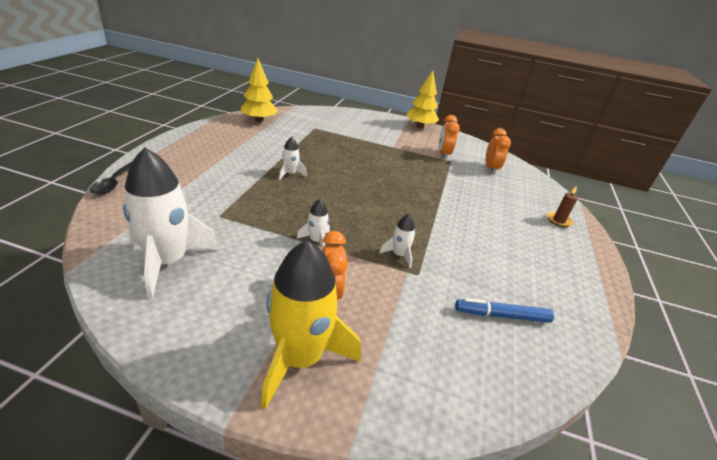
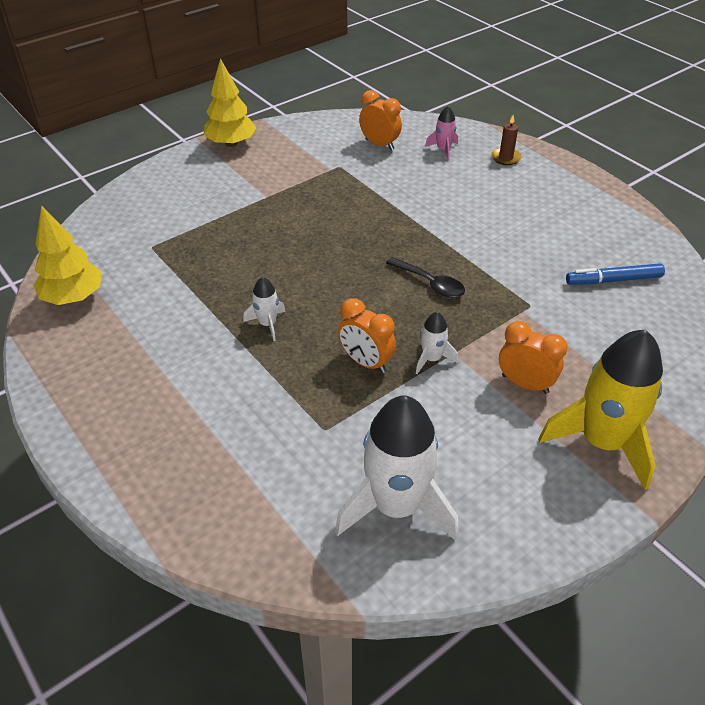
camera: 50 degrees left, 10 degrees up
black spoon [90,162,132,195] -> black spoon moved to [386,257,465,298]
white rocket [379,214,415,268] -> none
orange clock [439,115,460,160] -> orange clock moved to [338,298,396,373]
blue marker [455,298,554,323] -> blue marker turned 45 degrees clockwise [566,263,665,285]
none -> pink rocket [425,106,458,161]

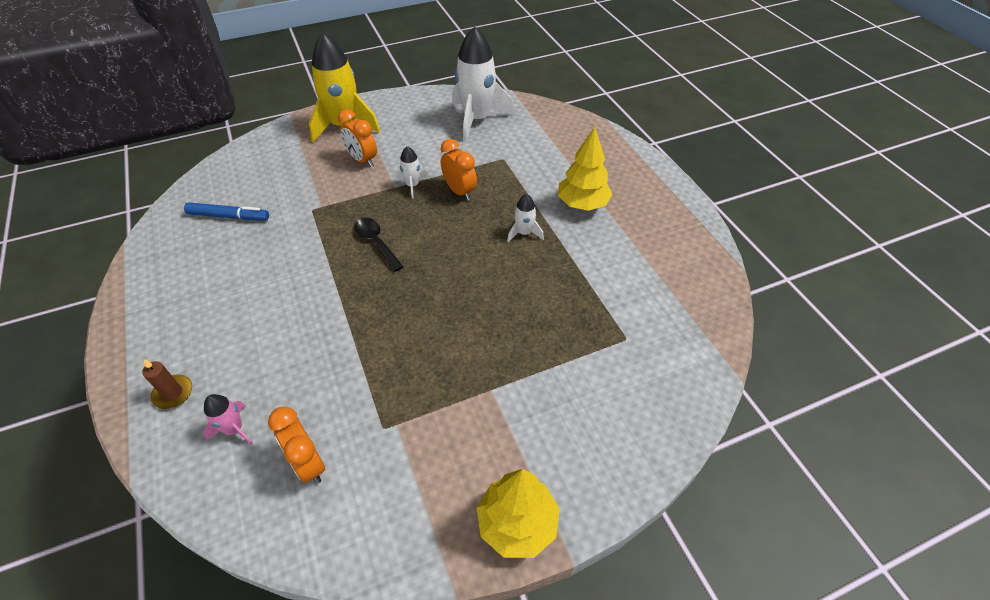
camera: 165 degrees left, 5 degrees up
yellow tree [34,205,102,305] -> yellow tree moved to [558,127,613,211]

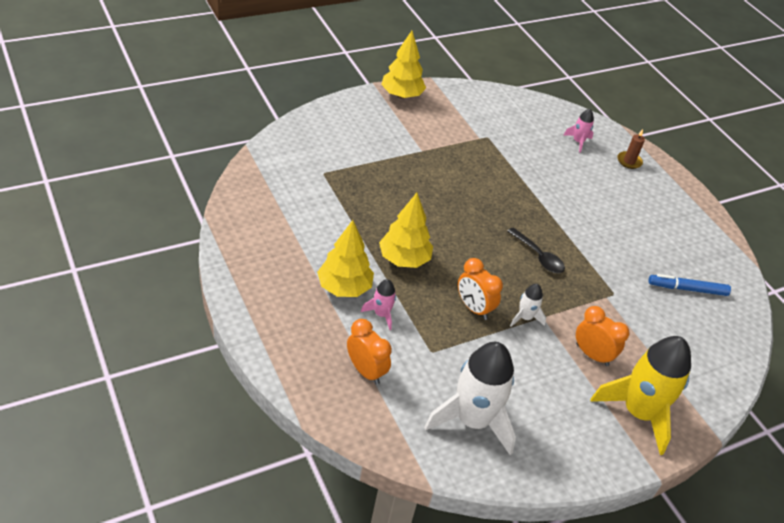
camera: 170 degrees right, 5 degrees down
orange clock [268,407,325,484] -> orange clock moved to [347,319,392,385]
white rocket [507,194,544,242] -> yellow tree [379,193,433,268]
none -> pink rocket [361,279,396,330]

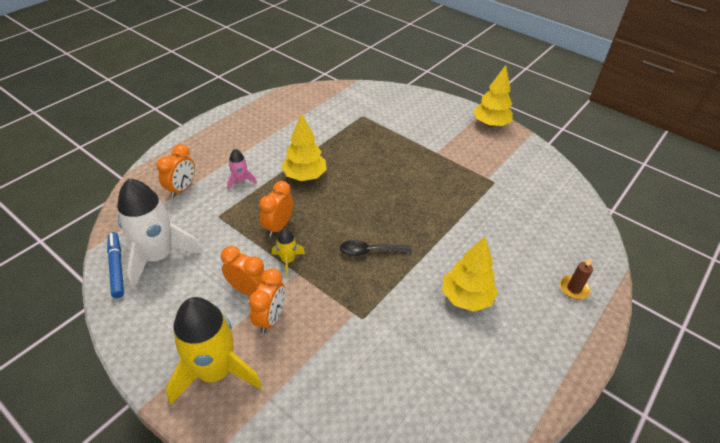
camera: 70 degrees right, 0 degrees up
yellow tree [317,220,374,297] -> yellow tree moved to [442,237,498,312]
black spoon [507,227,565,273] -> black spoon turned 60 degrees clockwise [340,240,411,257]
white rocket [510,284,546,327] -> yellow rocket [272,229,305,276]
pink rocket [564,109,594,153] -> none
blue marker [648,274,731,296] -> blue marker moved to [107,232,124,298]
none -> orange clock [221,246,265,296]

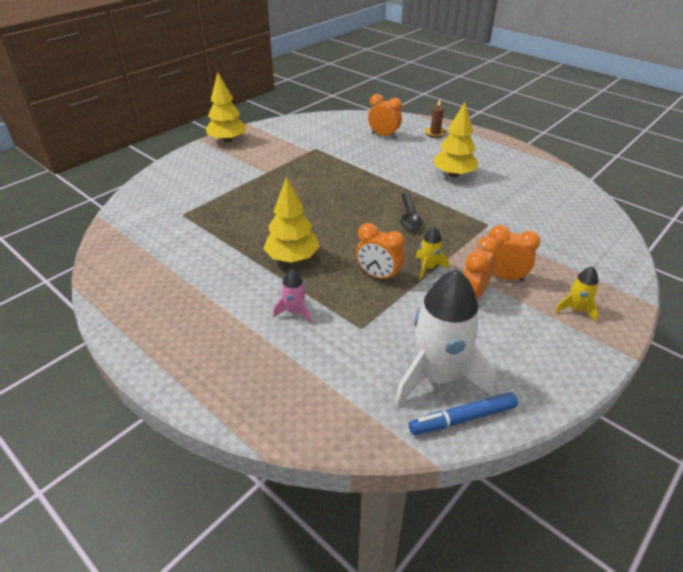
camera: 85 degrees left, 5 degrees down
orange clock [157,144,195,198] -> orange clock moved to [368,94,402,139]
yellow rocket [166,297,262,405] -> yellow rocket [554,266,599,322], size x0.45

